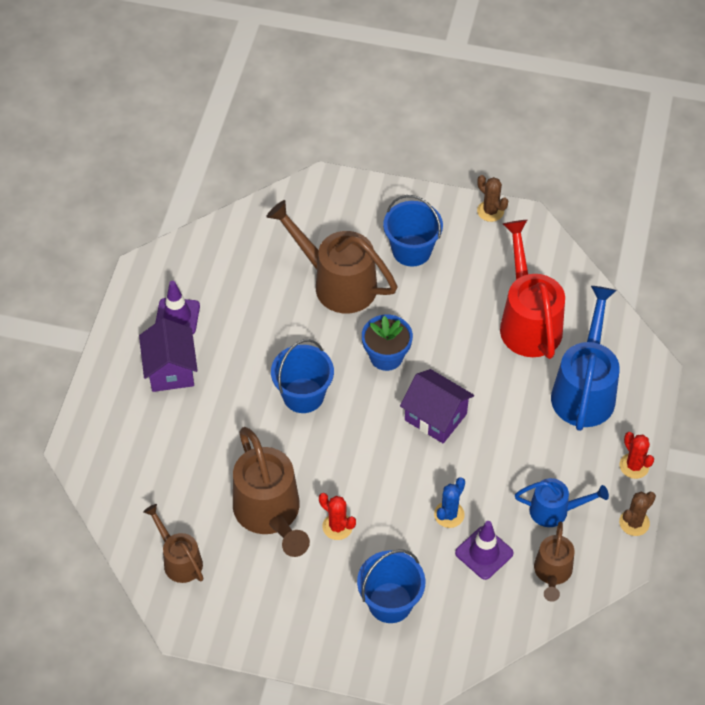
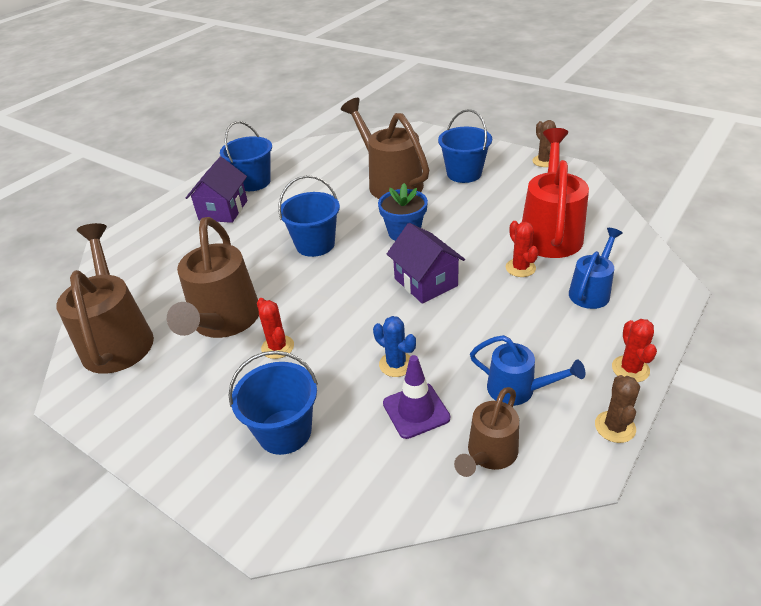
camera: 25 degrees right, 15 degrees down
brown watering can [143,504,203,583] -> brown watering can [56,223,154,374], size x1.77
purple traffic cone [155,281,200,334] -> blue bucket [220,121,272,191]
blue cactus [434,478,465,528] -> blue cactus turned 75 degrees clockwise [373,316,416,377]
blue watering can [551,286,620,431] -> blue watering can [569,228,623,309], size x0.57
brown cactus [619,492,656,536] -> brown cactus turned 60 degrees counterclockwise [595,375,640,443]
none -> red cactus [506,221,538,277]

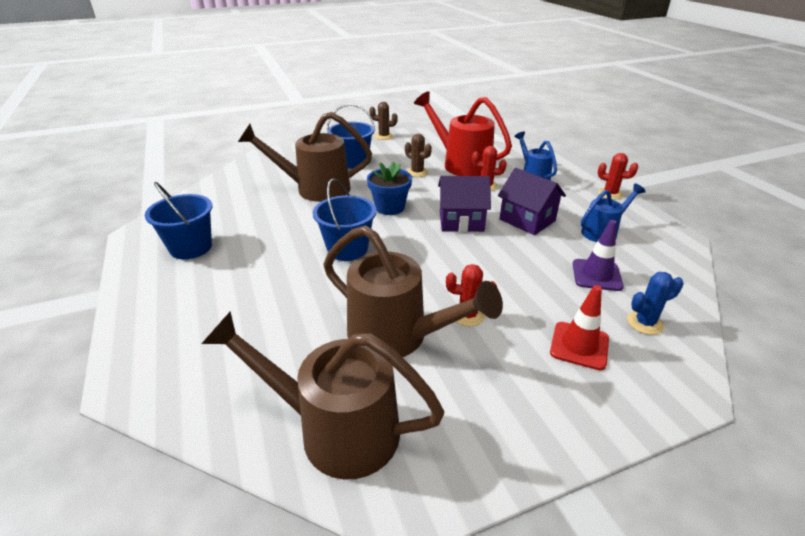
camera: 60 degrees left, 5 degrees down
purple house [186,157,247,223] -> purple house moved to [498,168,566,235]
blue bucket [229,351,318,455] -> red traffic cone [550,285,609,371]
blue cactus [373,316,416,377] -> blue cactus moved to [627,272,684,335]
brown watering can [454,387,519,477] -> none
brown cactus [595,375,640,443] -> brown cactus moved to [405,134,432,177]

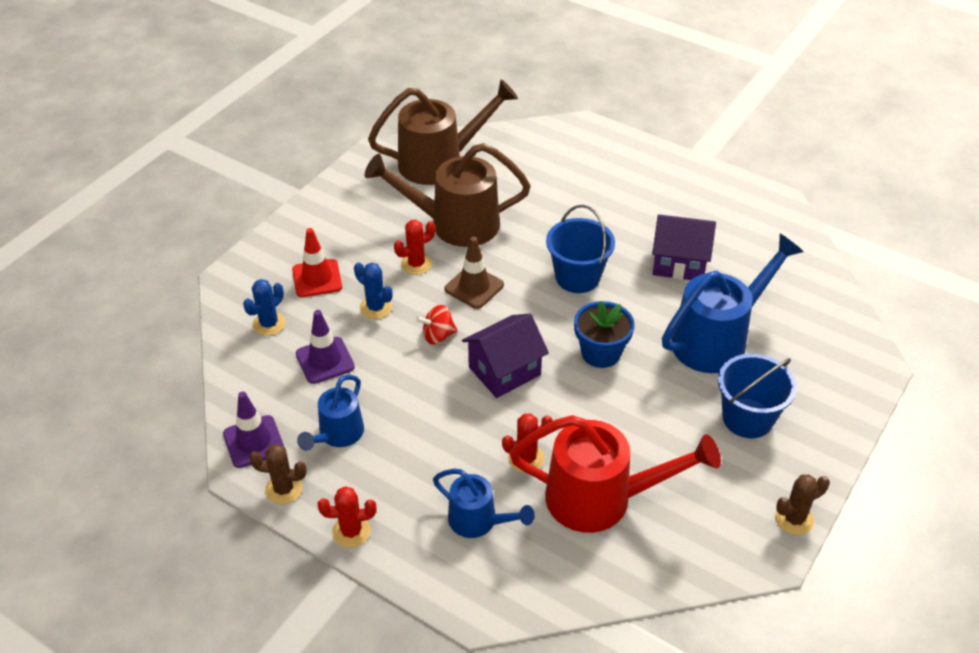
camera: 145 degrees right, 10 degrees up
blue bucket [145,182,212,259] -> none
brown watering can [238,112,372,202] -> blue watering can [662,234,804,373]
brown cactus [405,134,432,177] -> brown cactus moved to [249,444,307,504]
purple house [498,168,566,235] -> purple house moved to [652,214,716,280]
none -> purple traffic cone [223,391,284,468]
none -> blue cactus [354,262,393,319]
none -> red spinning top [416,305,458,345]
none -> brown traffic cone [445,237,504,309]

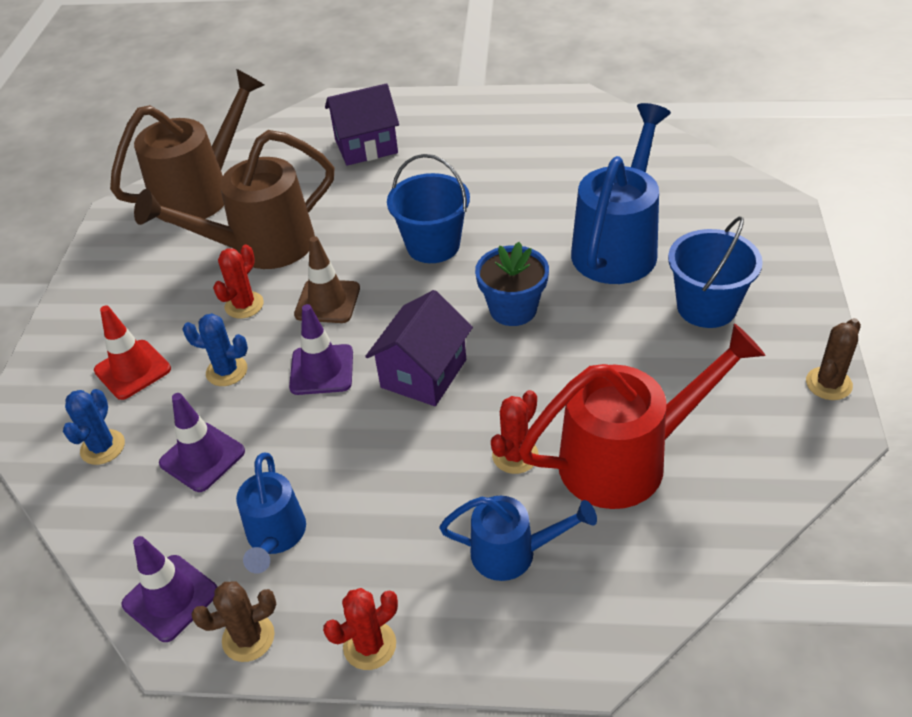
camera: 25 degrees left, 0 degrees up
red spinning top [416,305,458,345] -> purple traffic cone [289,304,353,395]
purple house [652,214,716,280] -> purple house moved to [325,83,399,166]

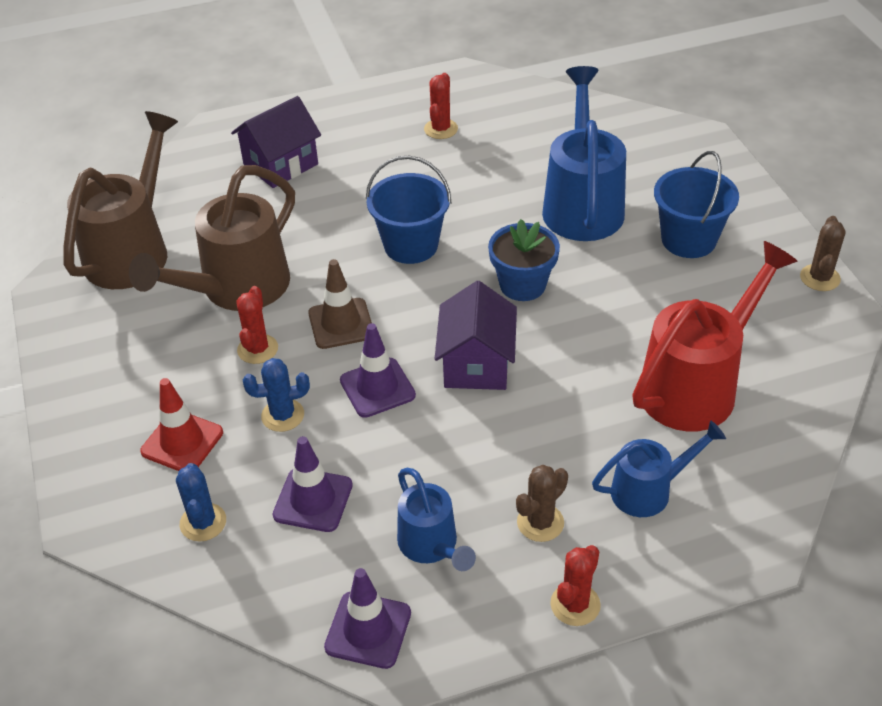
camera: 25 degrees left, 0 degrees up
brown cactus [191,581,276,662] -> brown cactus moved to [516,465,568,542]
red cactus [491,390,539,474] -> red cactus moved to [424,73,458,139]

